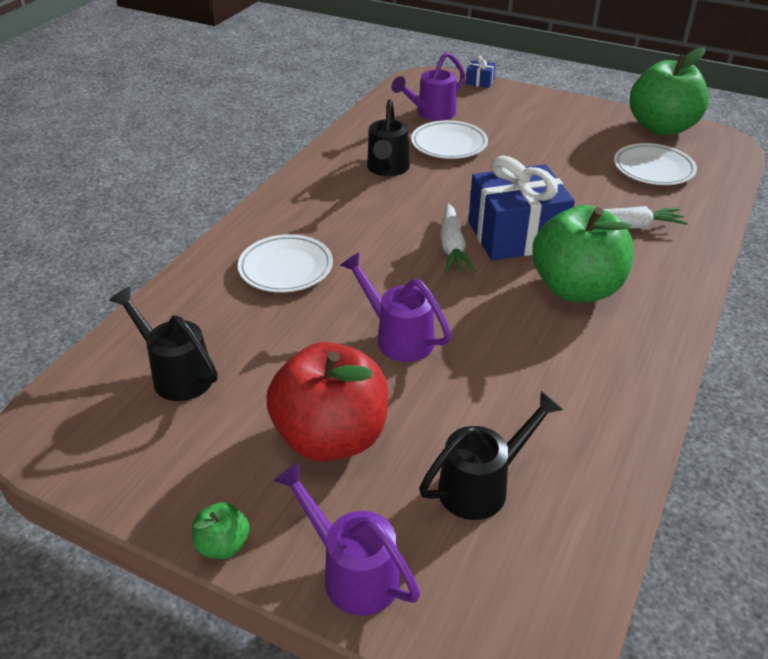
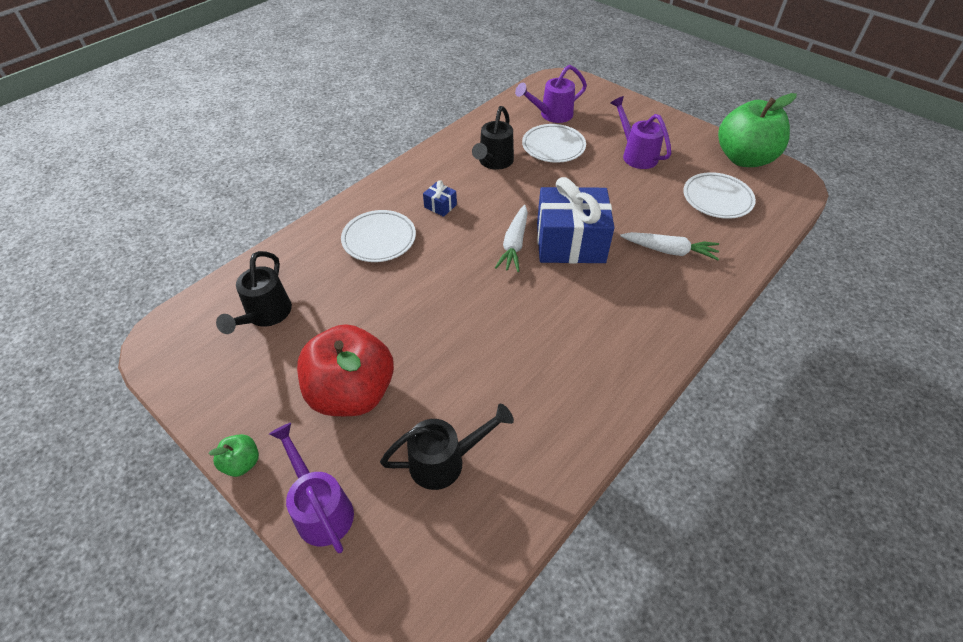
camera: 15 degrees right, 10 degrees up
black watering can [109,286,218,401] -> black watering can turned 135 degrees counterclockwise [216,251,292,334]
purple watering can [340,252,451,362] -> purple watering can moved to [610,96,671,169]
blue gift [466,56,496,88] -> blue gift moved to [423,180,457,217]
green apple [532,205,634,302] -> none

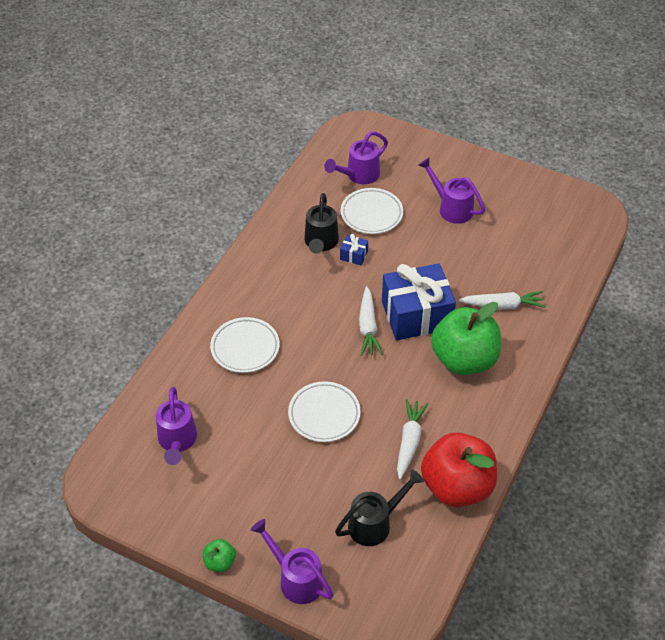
camera: 15 degrees left, 0 degrees up
black watering can [216,251,292,334] -> purple watering can [156,387,197,465]
red apple [297,325,394,416] -> red apple moved to [421,432,497,507]
blue gift [423,180,457,217] -> blue gift moved to [340,234,368,265]
white plate [683,172,756,219] -> white plate moved to [288,381,361,442]
green apple [718,93,797,167] -> green apple moved to [431,302,501,375]
none -> white carrot [397,399,428,480]

